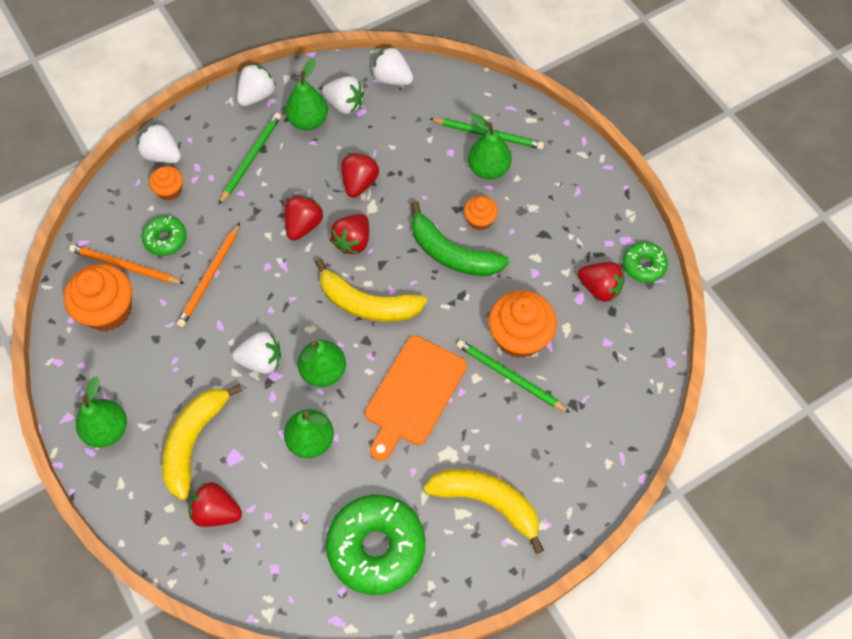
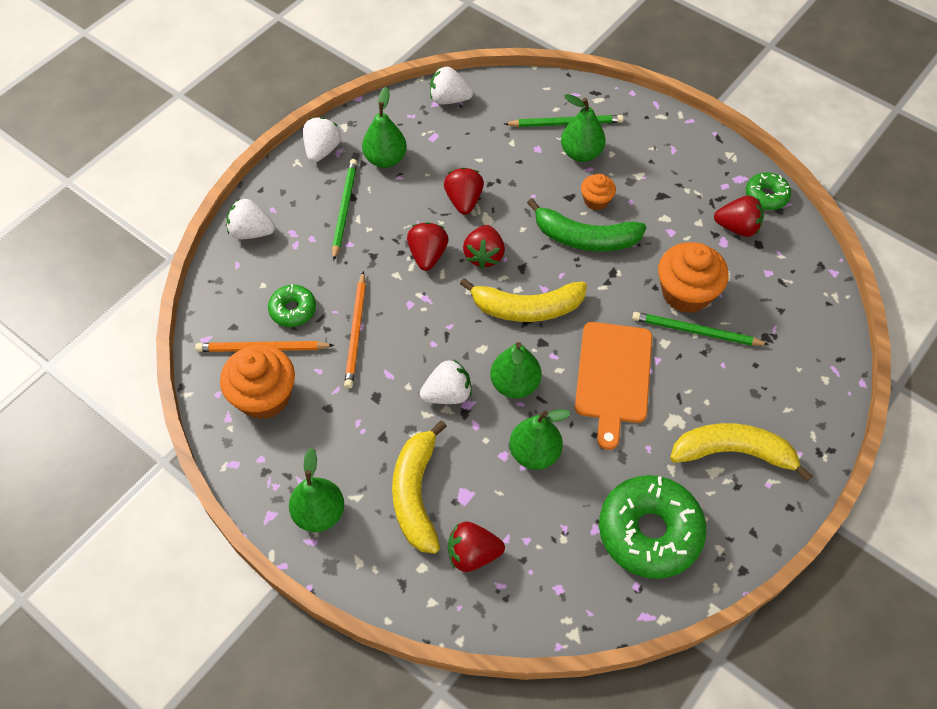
camera: 20 degrees left, 5 degrees down
orange cupcake [149,166,183,201] -> none
white strawberry [322,76,364,114] -> none

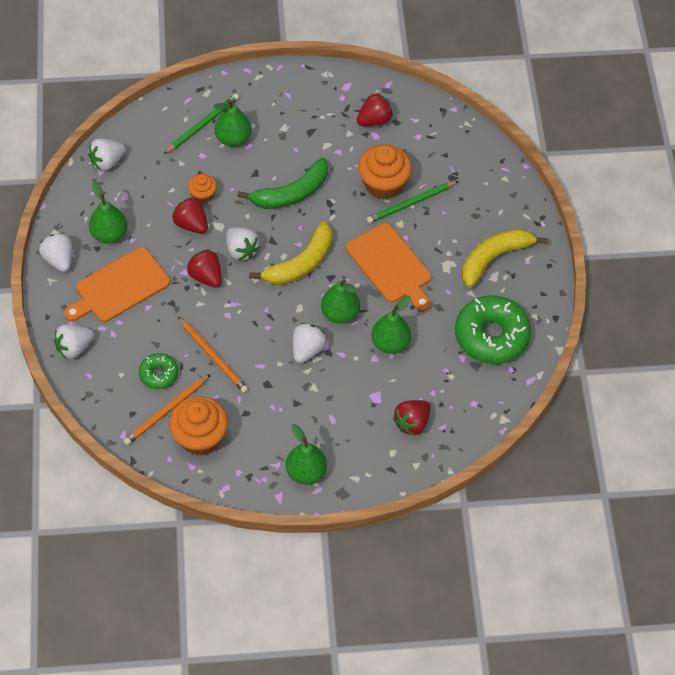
camera: 45 degrees left, 0 degrees up
green pencil [332,159,357,261] -> orange cutting board [64,247,170,322]
yellow banana [392,420,447,554] -> none
red strawberry [463,225,505,269] -> white strawberry [226,227,260,261]
orange cupcake [581,174,616,210] -> orange cupcake moved to [188,174,217,203]
green donut [746,172,791,210] -> none

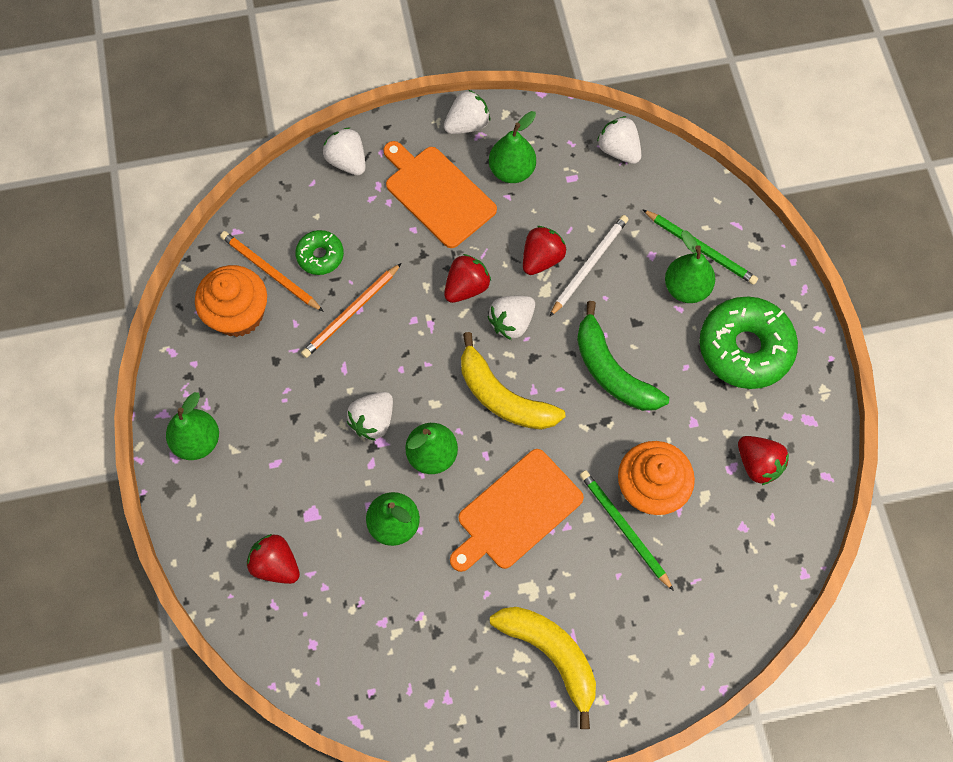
camera: 85 degrees right, 10 degrees up
orange cupcake [188,174,217,203] -> white pencil [549,215,629,317]
white strawberry [293,323,327,363] -> white strawberry turned 105 degrees clockwise [347,392,393,441]
green donut [455,295,531,364] -> green donut moved to [699,297,798,389]

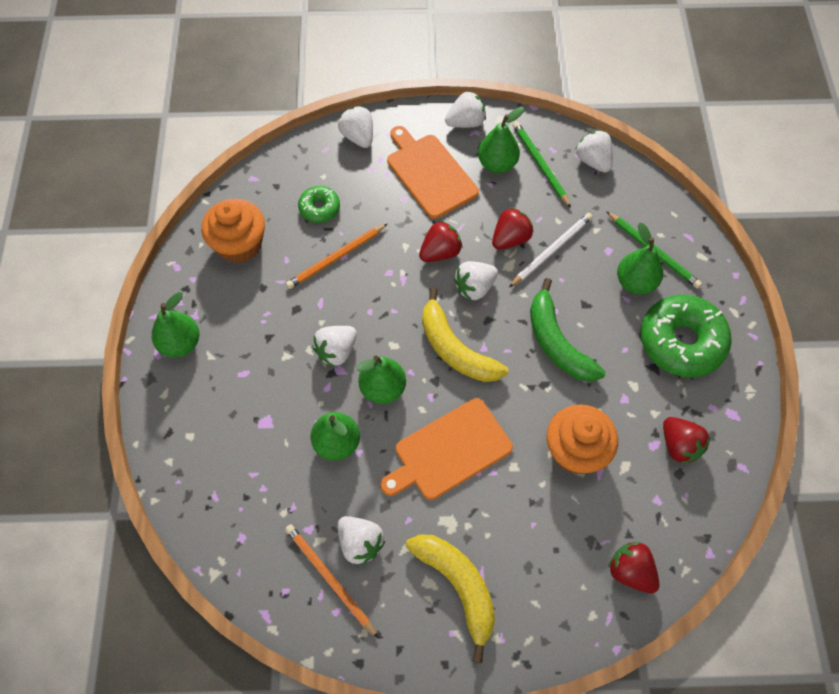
camera: 10 degrees right, 5 degrees down
orange pencil [220,231,324,312] -> orange pencil moved to [285,524,379,639]
red strawberry [247,534,300,584] -> red strawberry moved to [608,542,660,593]
green pencil [580,470,674,591] -> green pencil moved to [513,121,571,208]
none -> white strawberry [337,516,385,566]

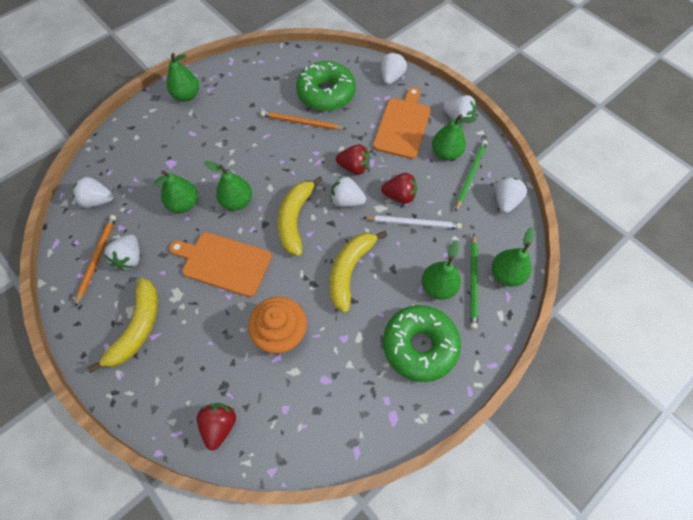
camera: 50 degrees right, 0 degrees up
orange cupcake [201,199,265,263] -> none
green donut [298,186,340,223] -> green donut [296,61,356,111], size x1.95
white strawberry [312,326,357,367] -> white strawberry moved to [73,177,114,208]
green banana [530,278,606,382] -> yellow banana [330,231,387,313]
red strawberry [663,417,710,464] -> none
none -> green pear [492,227,535,287]

